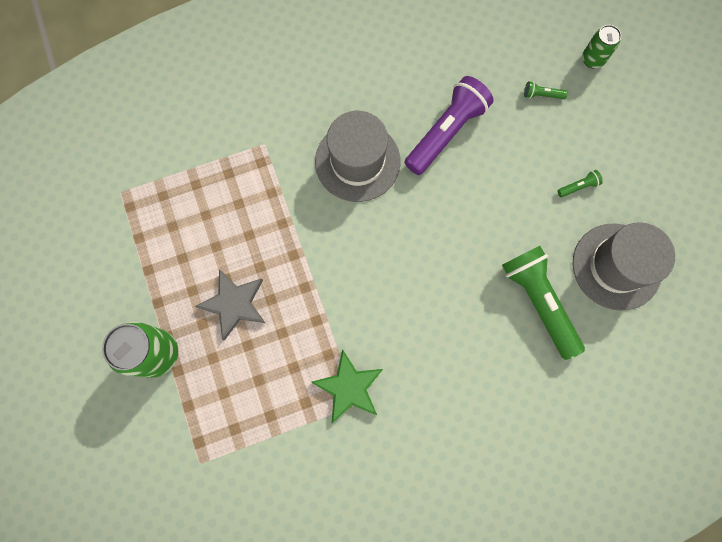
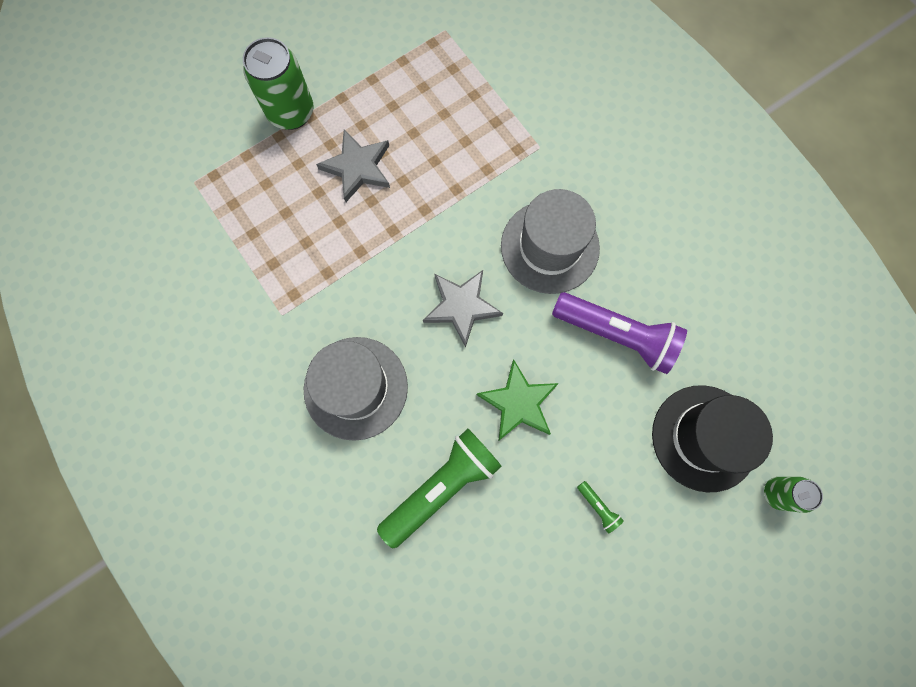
camera: 75 degrees right, 0 degrees up
green star [311,349,383,423] -> green star moved to [477,359,559,440]
green flashlight [524,81,568,99] -> black hat [652,385,773,493]
grey hat [573,222,675,311] -> grey hat moved to [304,337,408,441]
none -> grey star [423,270,503,347]

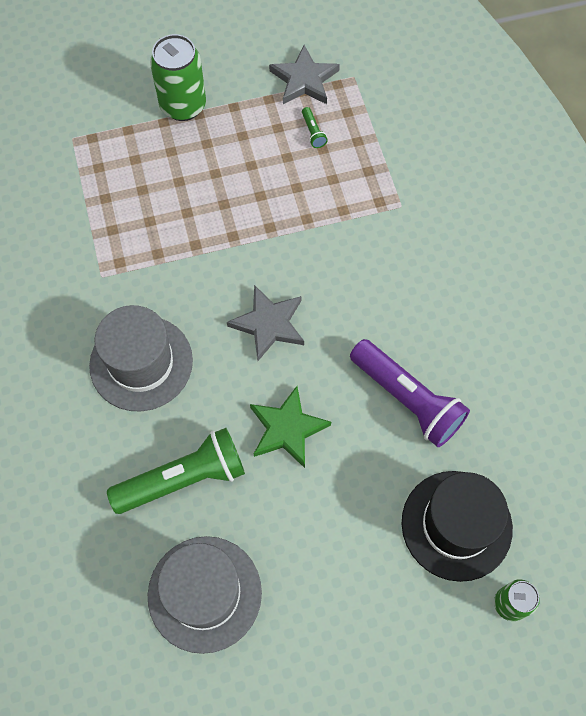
camera: 20 degrees right, 10 degrees down
grey star [316,130,390,202] -> grey star moved to [269,45,340,104]
grey hat [501,189,600,294] -> grey hat moved to [148,536,262,654]
green flashlight [577,481,624,534] -> green flashlight moved to [302,107,328,148]

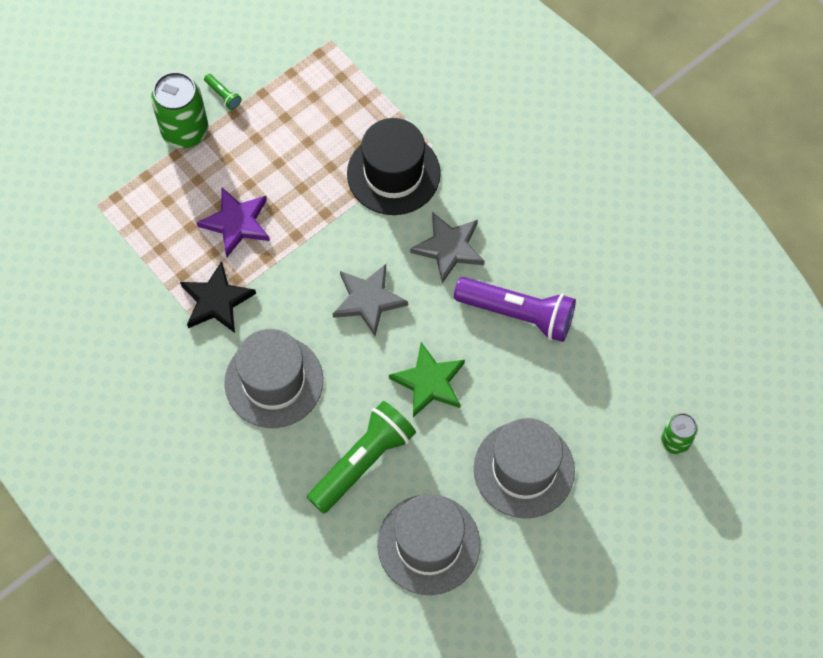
camera: 25 degrees left, 0 degrees up
grey star [269,45,340,104] -> grey star moved to [410,212,485,283]
green flashlight [302,107,328,148] -> green flashlight moved to [204,74,241,110]
black hat [402,471,513,582] -> black hat moved to [347,118,441,215]
none -> black star [180,261,256,333]
none -> purple star [196,187,270,257]
none -> grey hat [474,418,575,519]

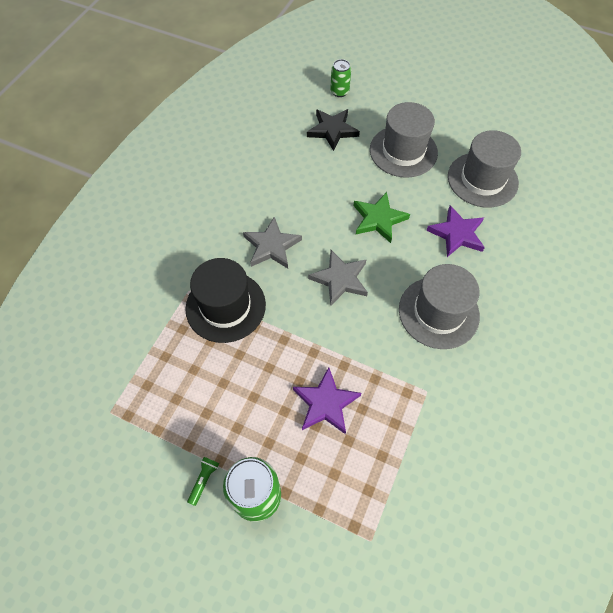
camera: 115 degrees left, 5 degrees down
black star [180,261,256,333] -> black star moved to [307,109,360,151]
green flashlight [307,401,416,513] -> purple star [426,205,485,257]
purple flashlight [454,277,576,342] -> none

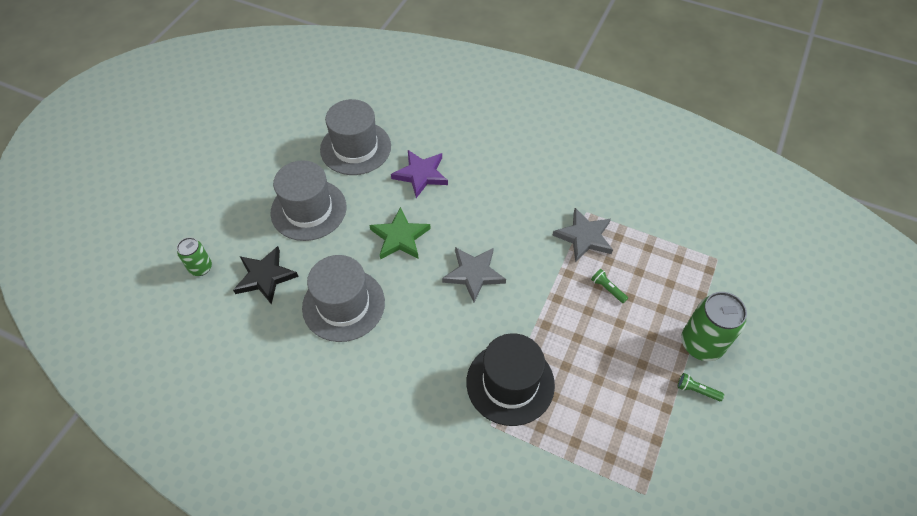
camera: 90 degrees left, 5 degrees down
grey star [243,217,302,268] -> grey star moved to [552,208,613,262]
purple star [293,367,361,434] -> green flashlight [591,269,628,303]
grey hat [399,264,480,349] -> grey hat moved to [302,255,385,342]

